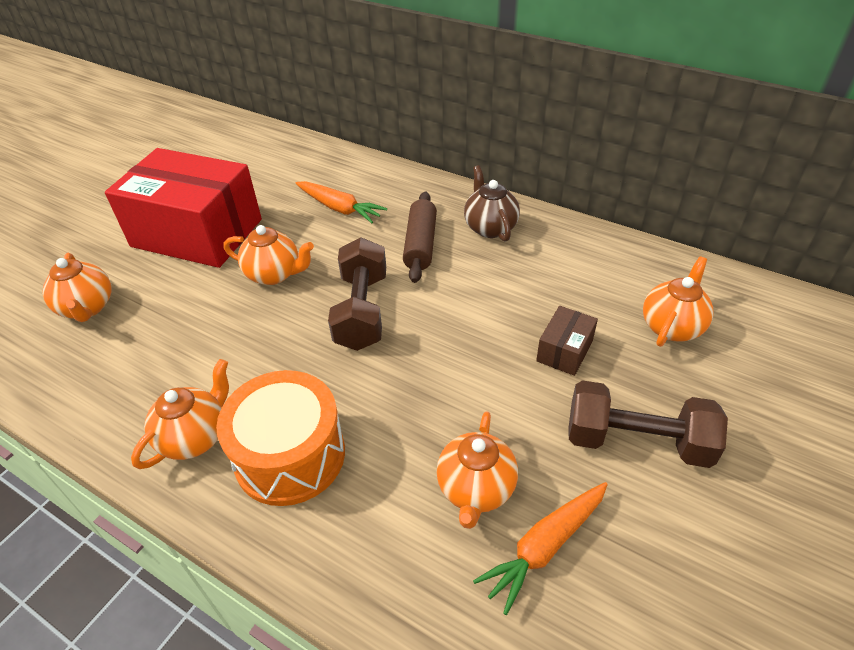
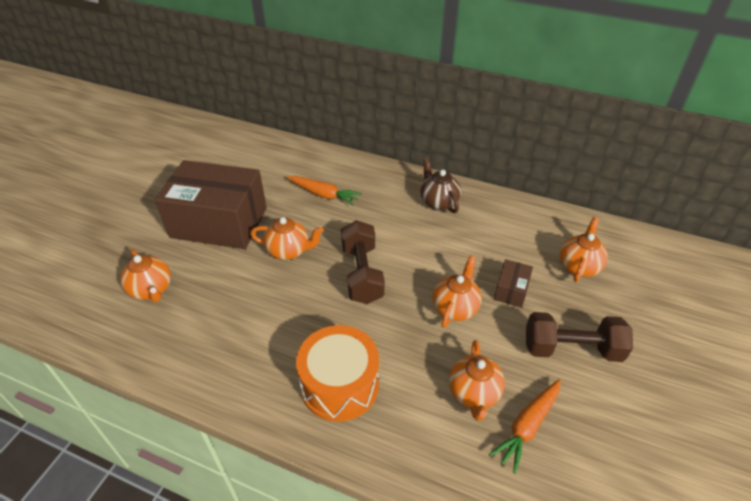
camera: 10 degrees left, 0 degrees up
red box [105,148,262,268] -> brown box [155,160,267,249]
orange teapot [131,359,229,469] -> orange teapot moved to [433,256,482,328]
brown rolling pin [403,191,437,283] -> none

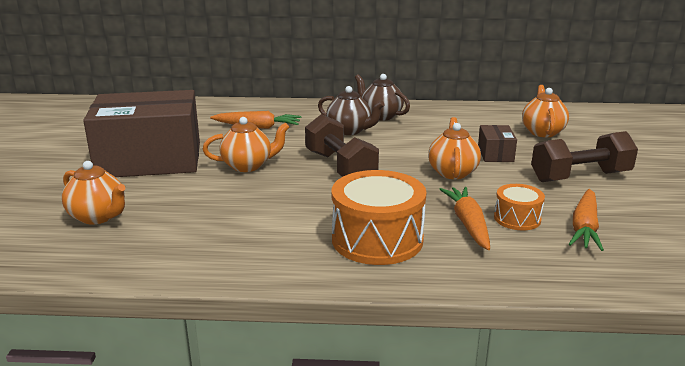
camera: 20 degrees left, 20 degrees down
orange teapot [449,340,505,421] -> orange drum [494,184,545,230]
none -> brown teapot [318,86,385,135]
none -> orange carrot [439,187,490,250]

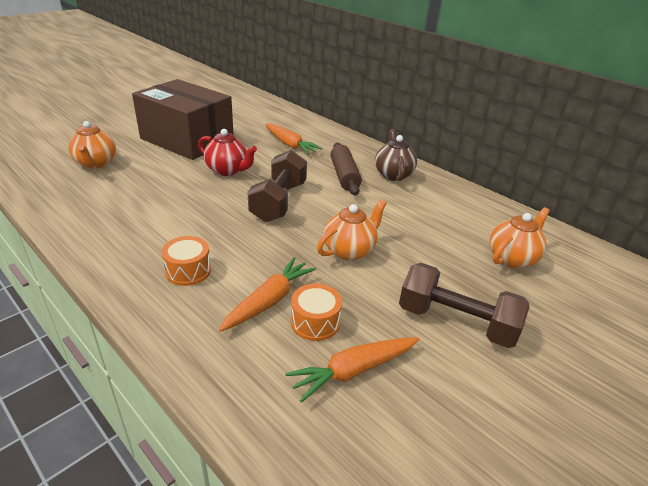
camera: 40 degrees right, 10 degrees up
orange teapot [203,117,289,172] -> red teapot [198,129,257,176]
brown teapot [318,86,385,135] -> brown rolling pin [330,143,362,196]
orange drum [332,170,426,265] -> orange drum [161,236,211,286], size x0.53
brown box [478,125,517,162] -> none

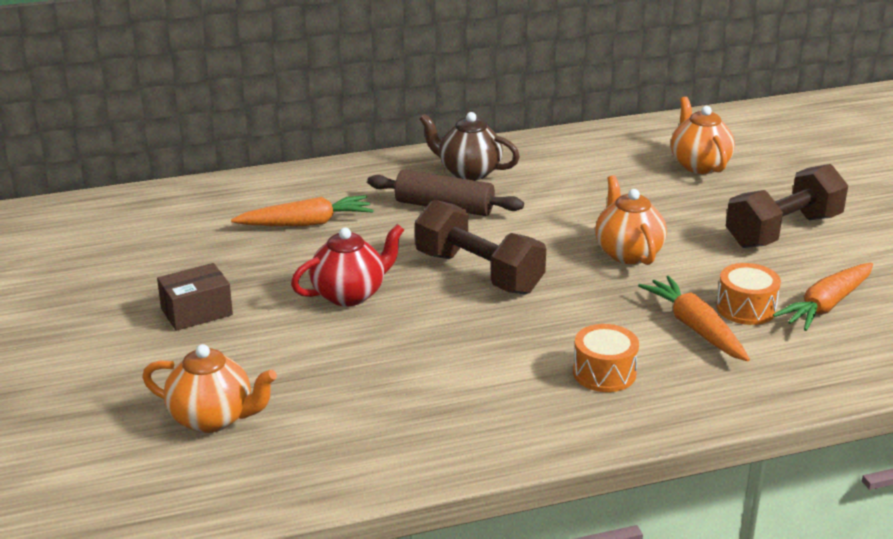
camera: 60 degrees left, 5 degrees down
brown box [132,79,234,160] -> brown box [157,263,233,331], size x0.41
orange carrot [285,337,419,403] -> orange carrot turned 45 degrees clockwise [773,263,873,331]

